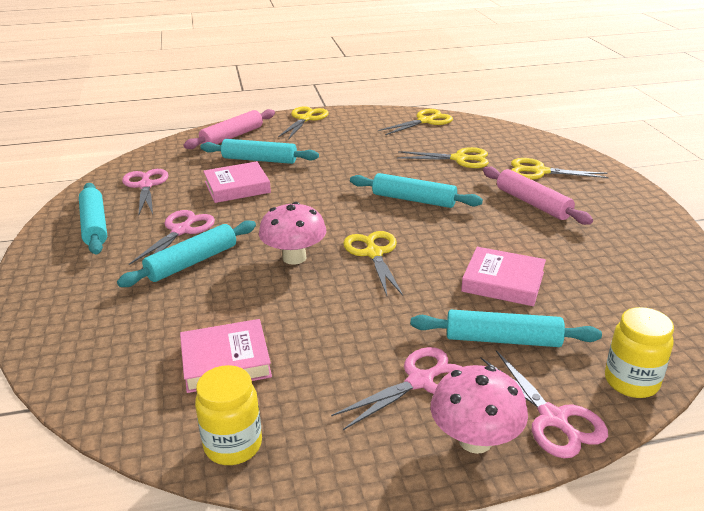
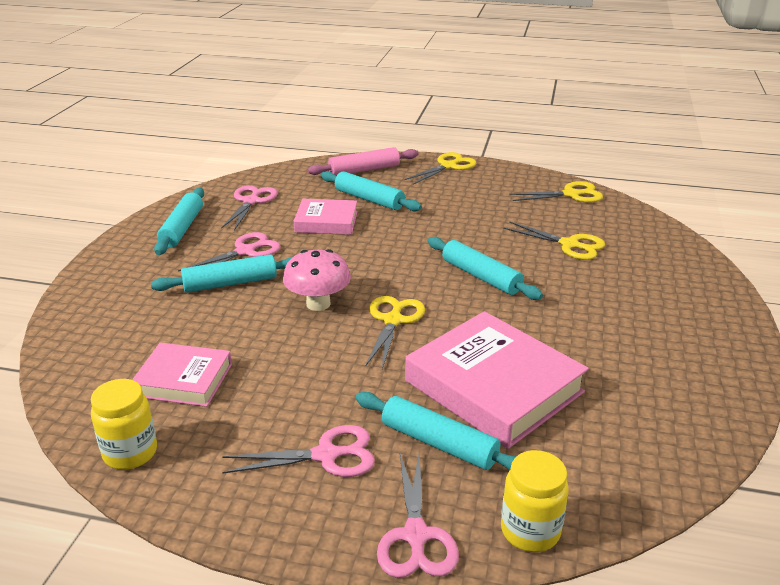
camera: 25 degrees right, 0 degrees up
pink mushroom [431,365,528,454] -> none
pink book [461,247,546,306] -> pink book [405,311,589,449], size x1.74
pink rolling pin [483,167,593,225] -> none
yellow scissors [511,158,609,180] -> none

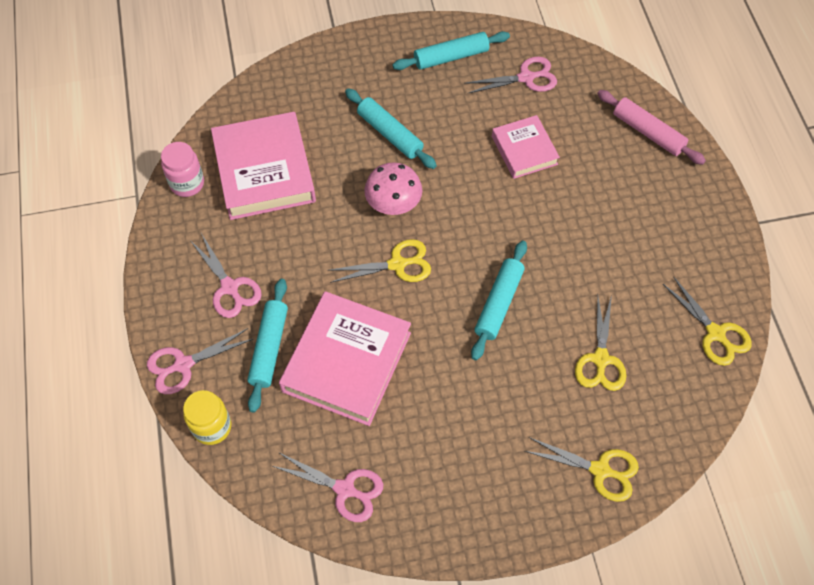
camera: 65 degrees right, 30 degrees up
yellow jar [91,379,157,470] -> pink jar [161,142,204,197]
pink book [132,342,232,407] -> pink book [211,112,316,220], size x1.74
pink scissors [178,232,281,271] -> pink scissors moved to [273,452,383,522]
turquoise rolling pin [321,171,422,211] -> none
yellow scissors [404,152,476,185] -> yellow scissors moved to [525,437,639,502]

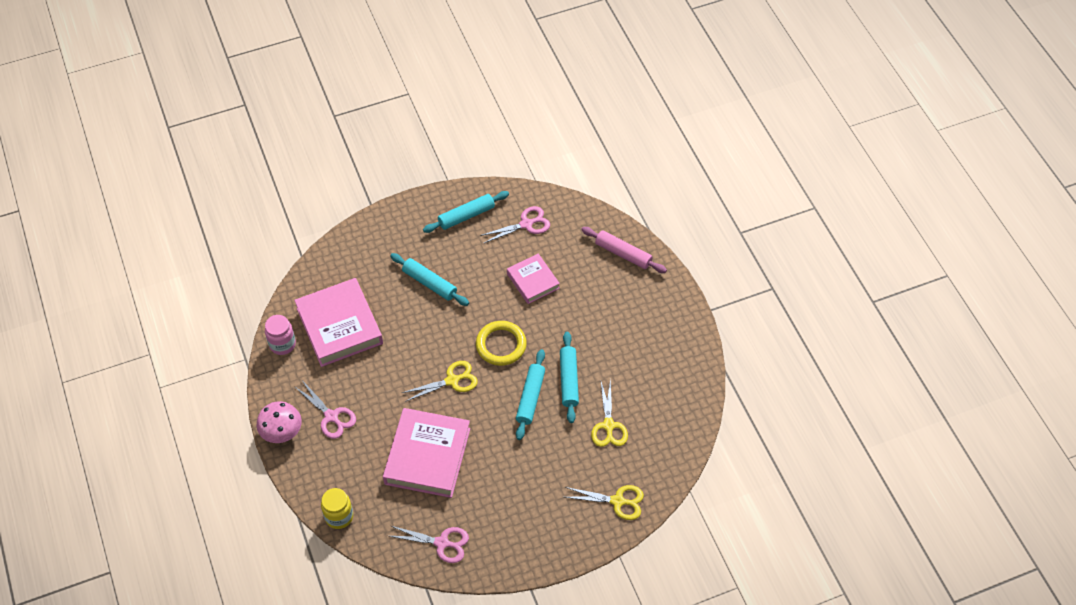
camera: 10 degrees left, 5 degrees down
pink scissors [147,328,253,394] -> none
turquoise rolling pin [247,279,288,413] -> turquoise rolling pin moved to [560,332,579,423]
pink mushroom [364,162,422,215] -> pink mushroom moved to [257,401,302,443]
yellow scissors [663,276,752,366] -> none
none -> yellow ring [476,321,527,366]

